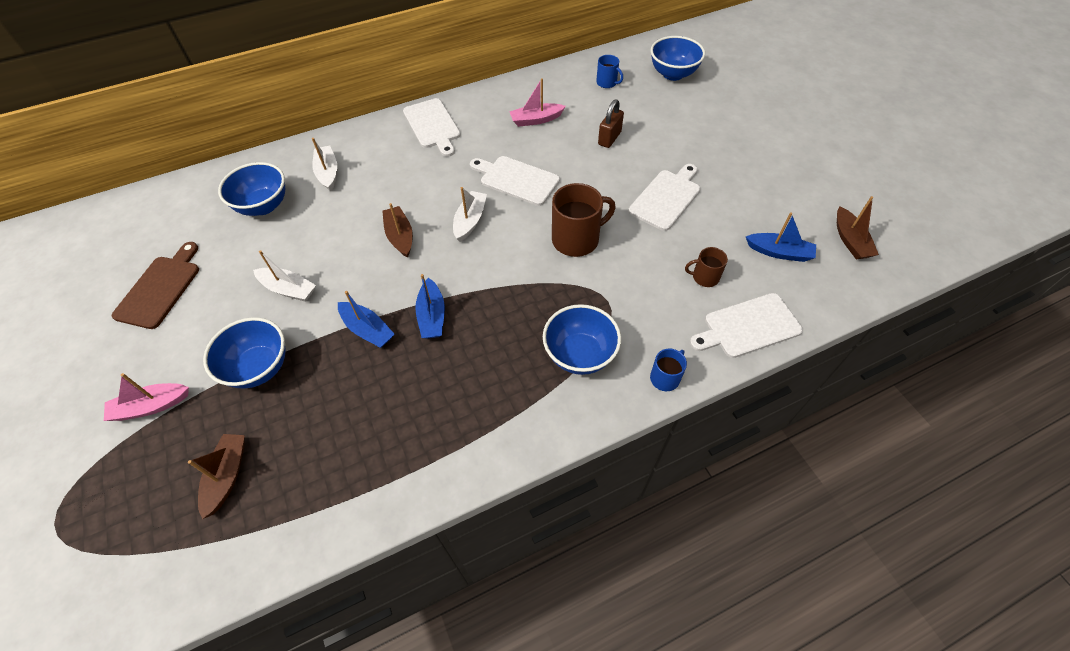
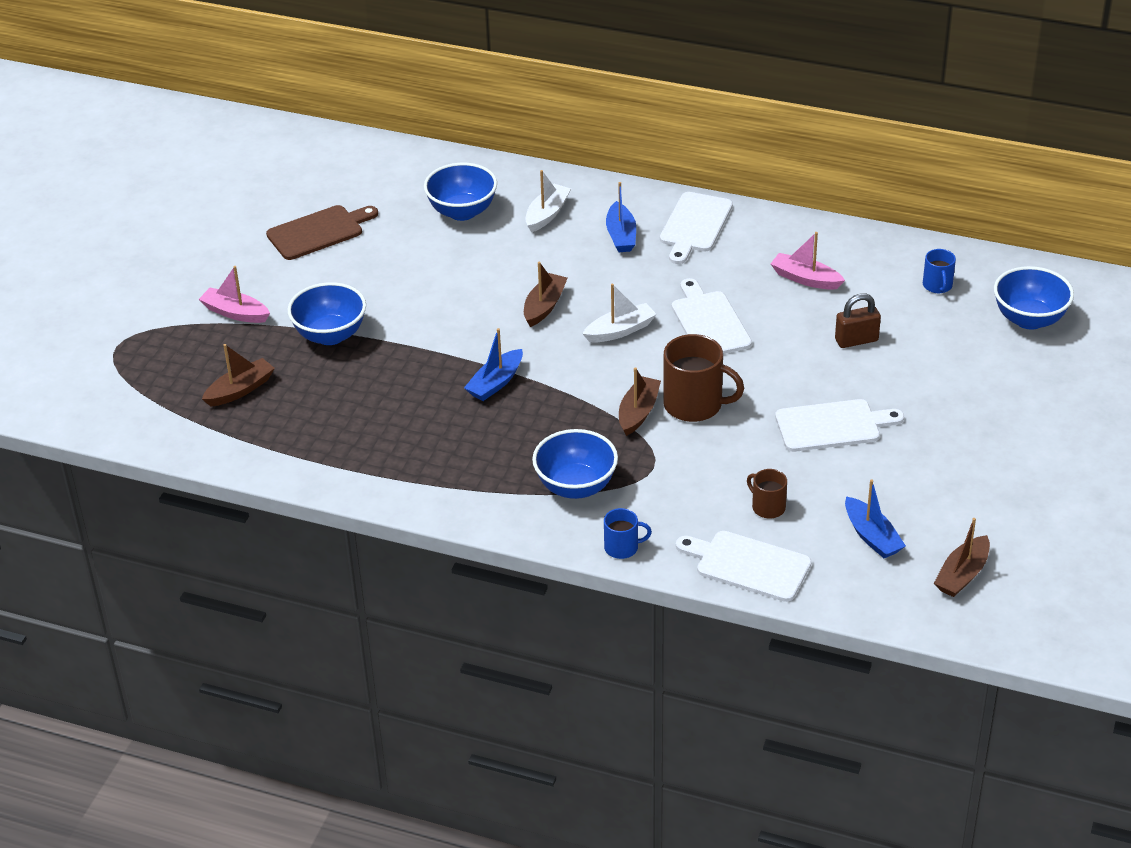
camera: 45 degrees right, 15 degrees down
white boat [253,250,316,302] -> none
blue boat [338,291,395,348] -> blue boat moved to [606,182,636,252]
none -> brown boat [619,367,661,436]

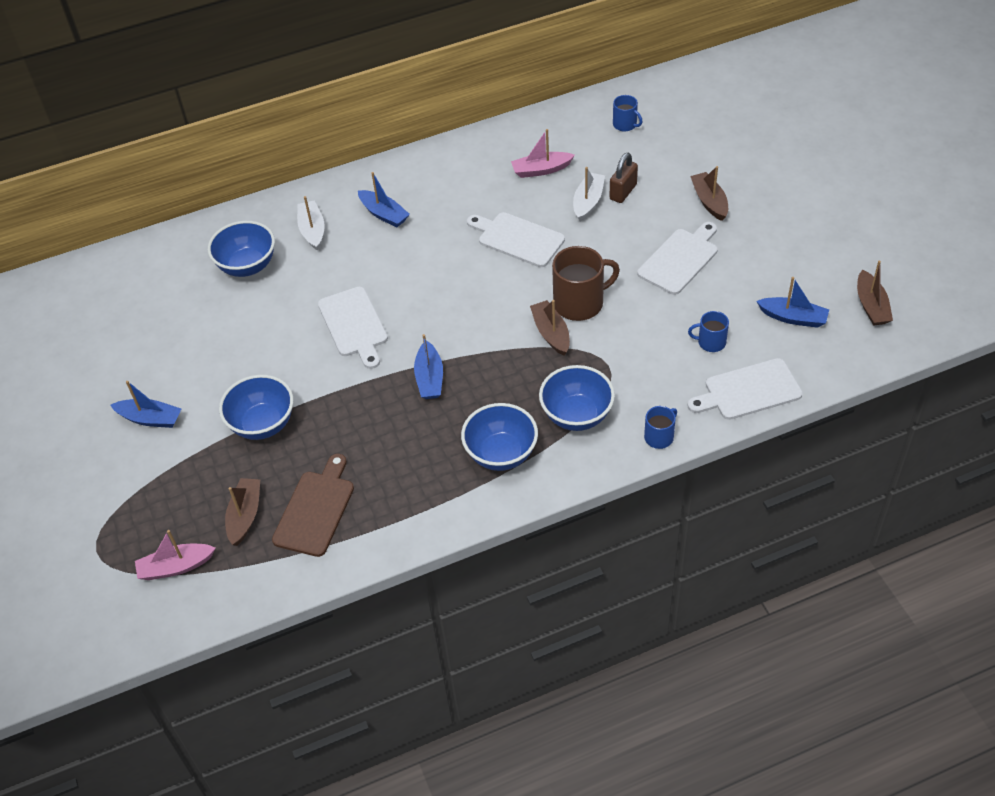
camera: 40 degrees left, 10 degrees up
pink boat [199,266,270,323] -> pink boat moved to [135,530,216,580]
brown cutting board [266,205,378,260] -> brown cutting board moved to [272,454,354,557]
brown boat [524,262,568,327] -> brown boat moved to [690,166,728,221]
white boat [582,284,657,342] -> white boat moved to [573,167,605,221]
white cutting board [660,192,733,264] -> white cutting board moved to [318,287,388,369]
brown mug [747,469,787,518] -> blue mug [688,311,729,352]
blue bowl [994,266,1074,330] -> blue bowl moved to [461,403,538,471]
none -> blue boat [111,381,181,428]

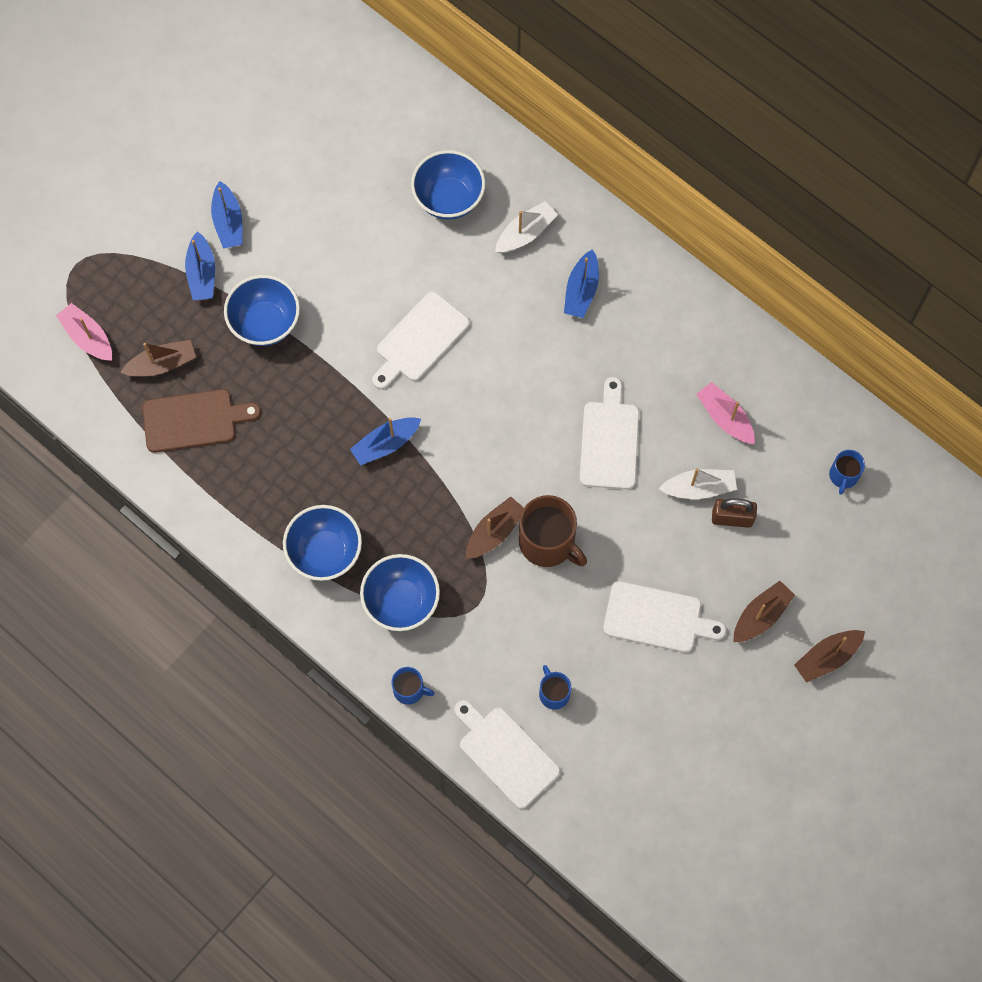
camera: 60 degrees right, 20 degrees up
blue boat [756,277,829,328] -> blue boat moved to [185,231,215,300]
brown boat [857,261,893,326] -> brown boat moved to [794,630,865,683]

